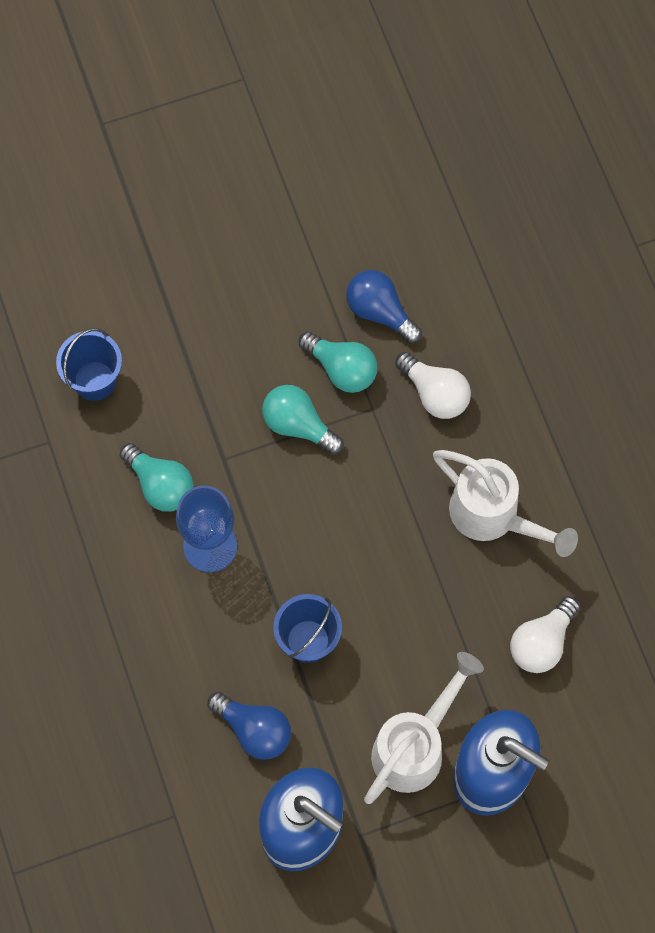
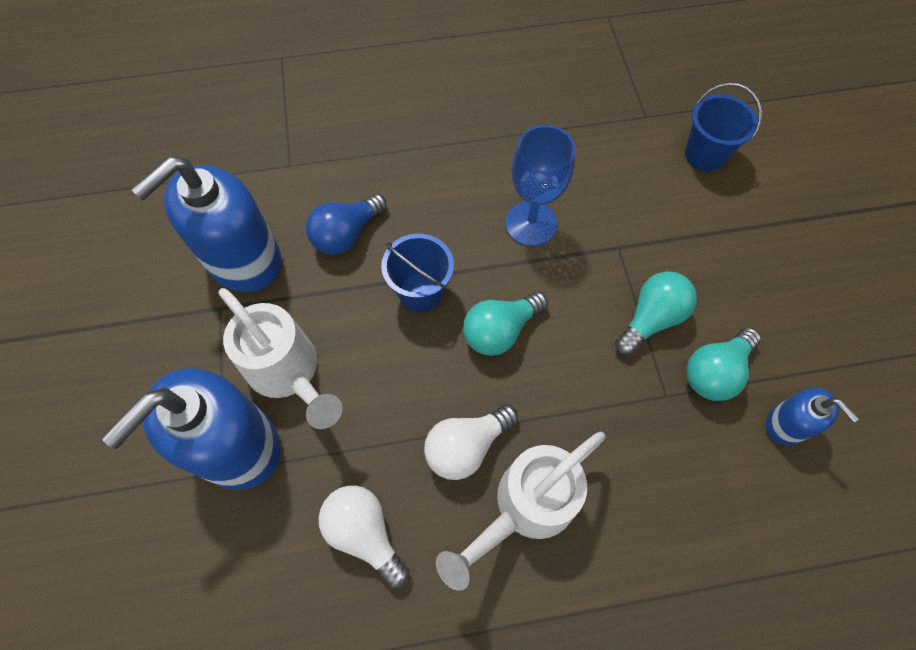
camera: 100 degrees right, 5 degrees down
turquoise light bulb [120,443,194,512] -> turquoise light bulb moved to [463,292,548,356]
blue light bulb [346,270,422,344] -> blue soap dispenser [766,388,859,445]
white light bulb [395,352,471,419] -> white light bulb moved to [424,404,518,480]

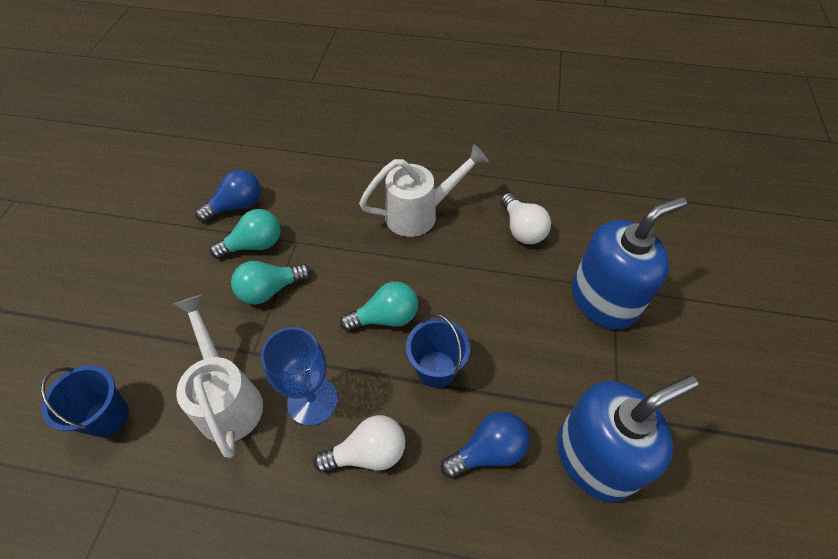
camera: 160 degrees left, 10 degrees down
white watering can [218,288,342,429] -> white watering can moved to [174,294,263,458]
white light bulb [424,404,518,480] -> white light bulb moved to [313,415,405,473]
blue soap dispenser [766,388,859,445] -> blue light bulb [195,170,261,222]

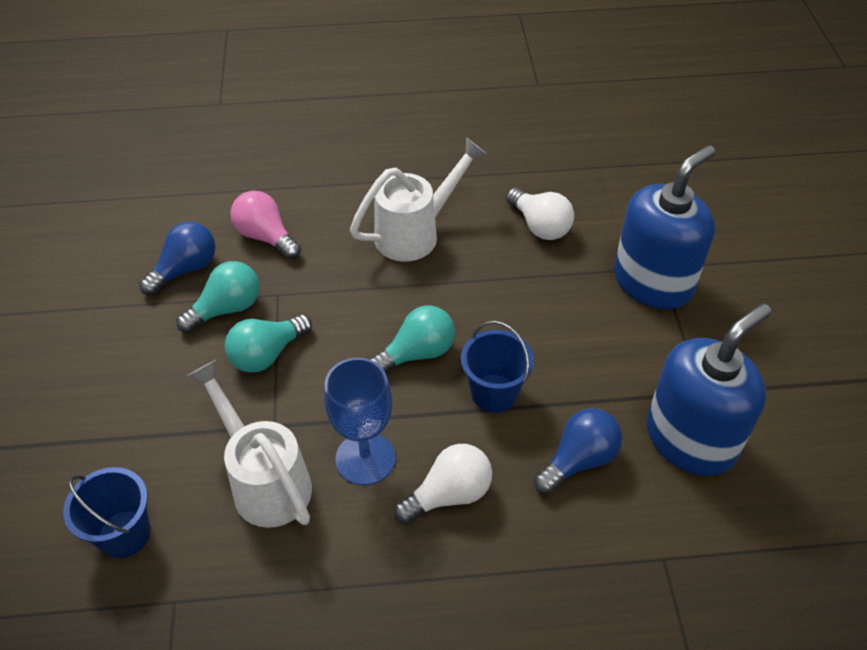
camera: 15 degrees left, 5 degrees down
none -> pink light bulb [230,191,301,260]

